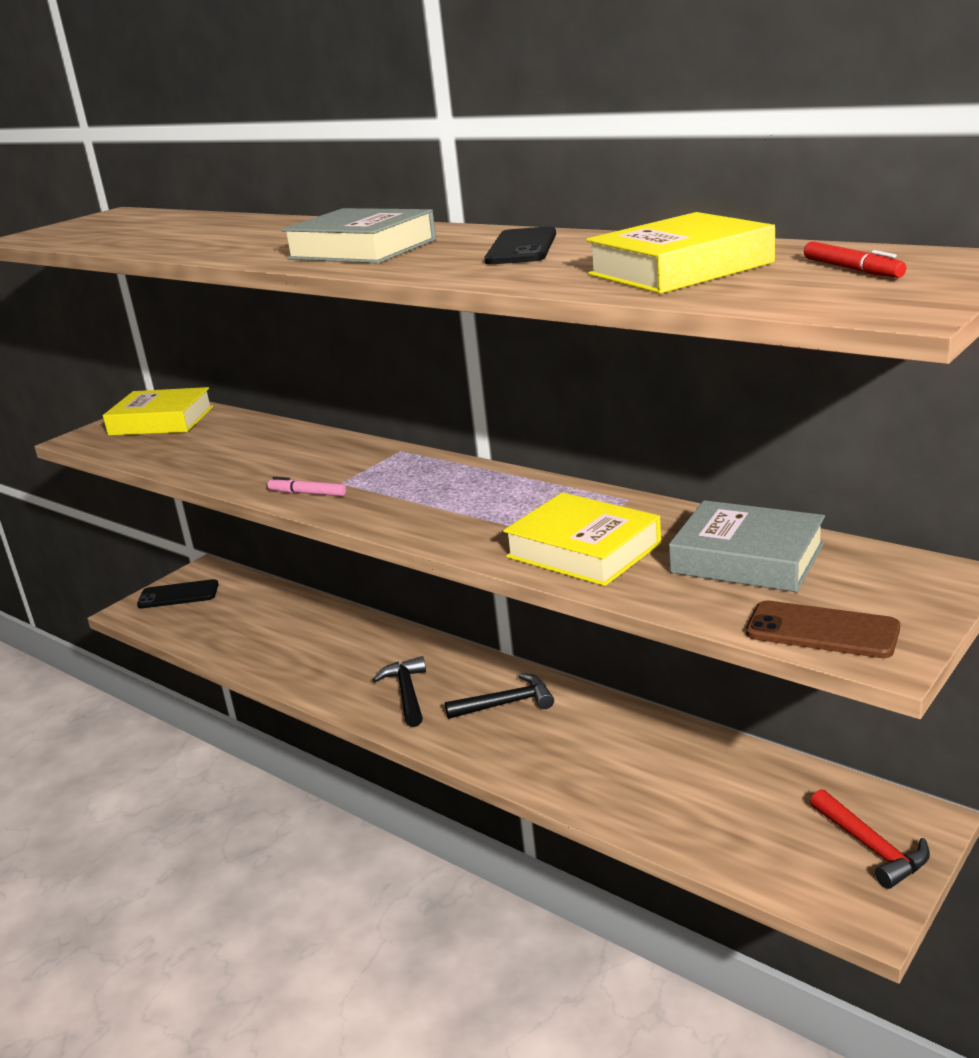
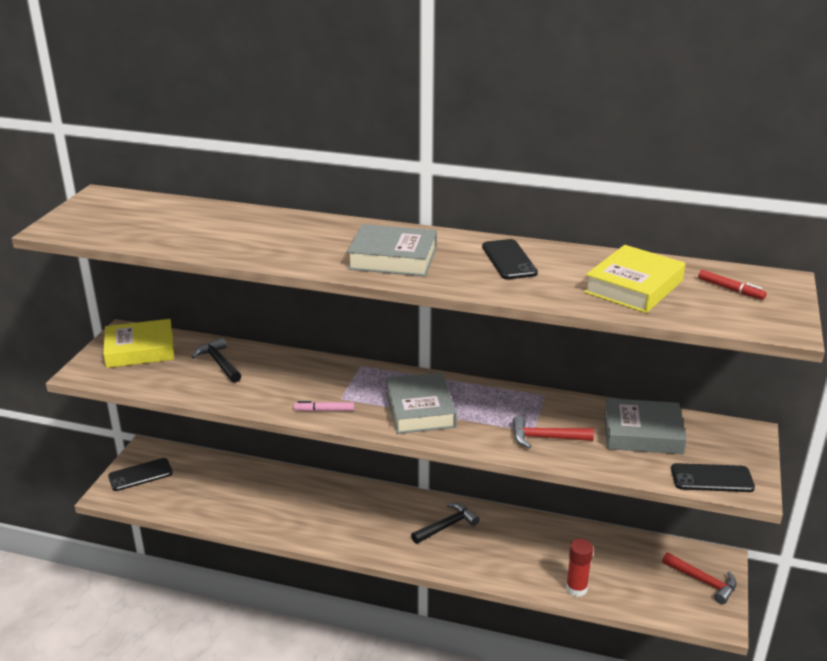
camera: 25 degrees left, 5 degrees up
black hammer [373,656,426,727] -> black hammer moved to [192,338,241,383]
yellow book [503,492,661,586] -> red hammer [512,416,594,448]
brown phone [746,601,900,658] -> black phone [671,463,755,492]
none -> grey book [386,373,457,434]
none -> red glue stick [566,539,593,597]

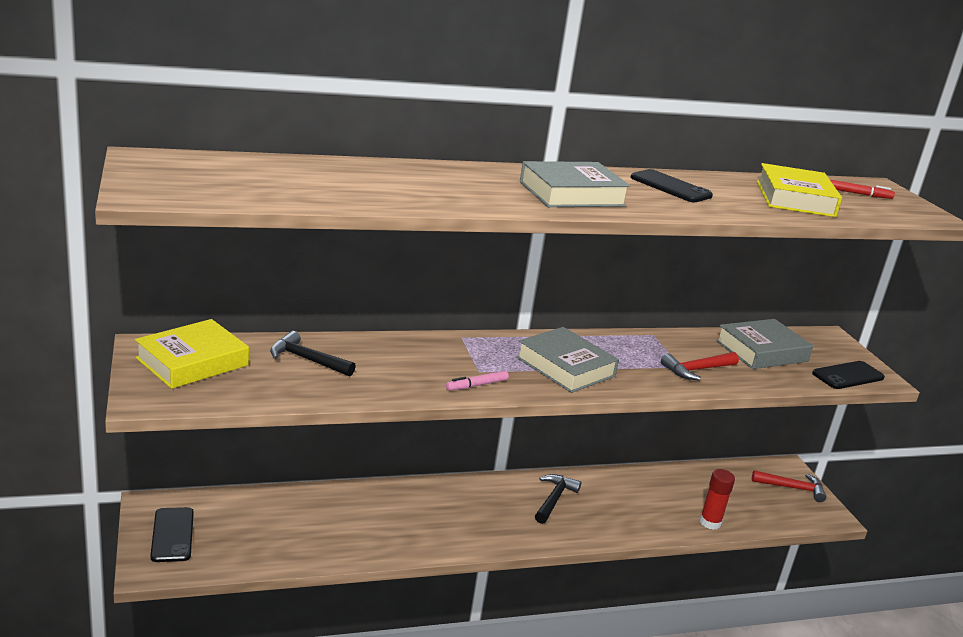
camera: 35 degrees left, 5 degrees down
black phone [108,458,173,491] -> black phone turned 45 degrees counterclockwise [150,507,194,562]

